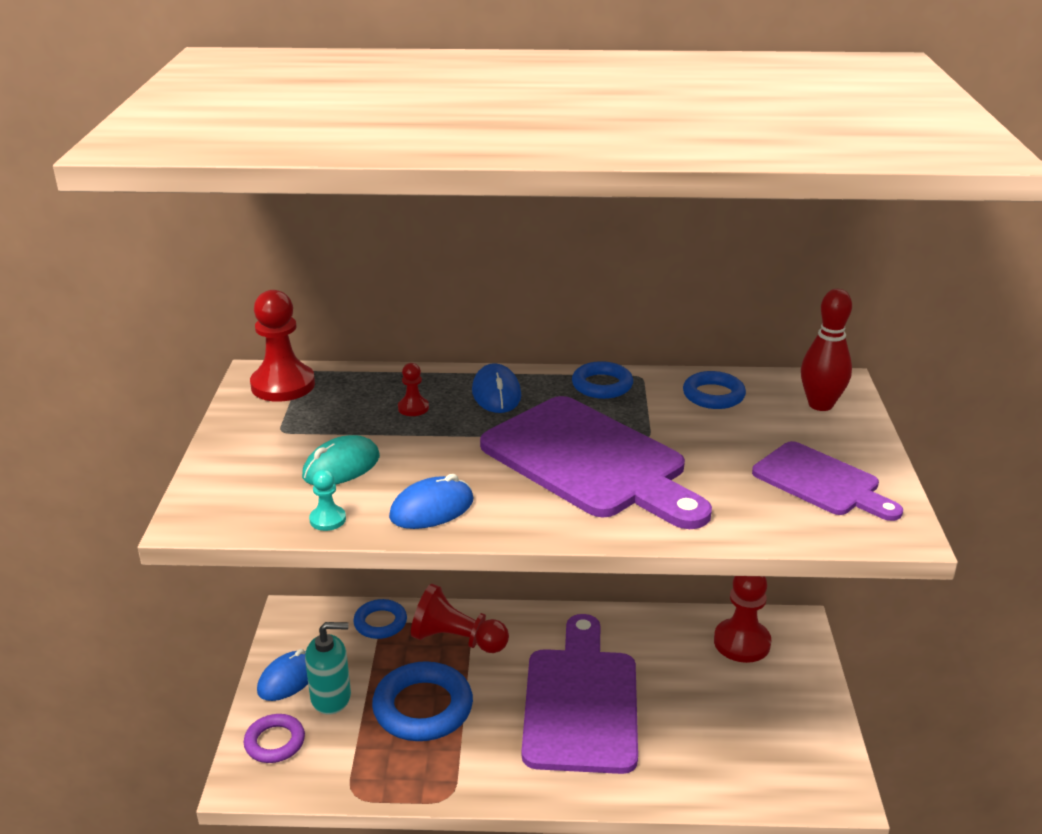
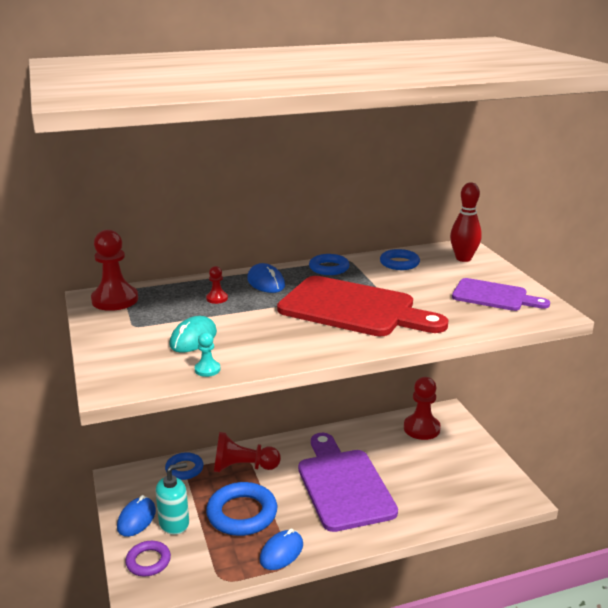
camera: 20 degrees left, 5 degrees down
blue mouse [389,474,473,529] -> blue mouse moved to [260,529,303,570]
purple cutting board [480,396,712,529] -> red cutting board [277,276,449,336]

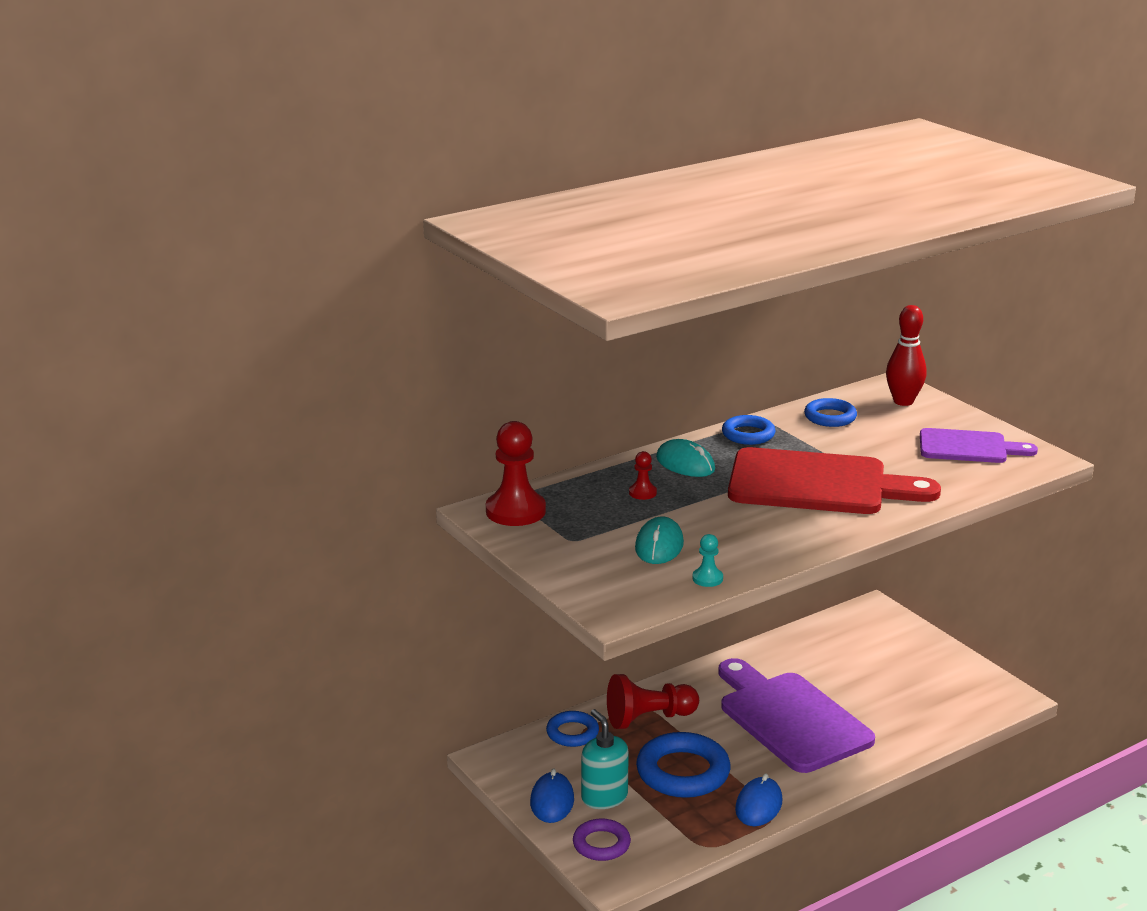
camera: 15 degrees left, 0 degrees up
turquoise soap dispenser [156,462,189,535] -> turquoise soap dispenser turned 75 degrees counterclockwise [581,709,629,809]
blue mouse [247,263,285,293] -> turquoise mouse [656,439,715,477]
red pawn [404,377,441,440] -> none

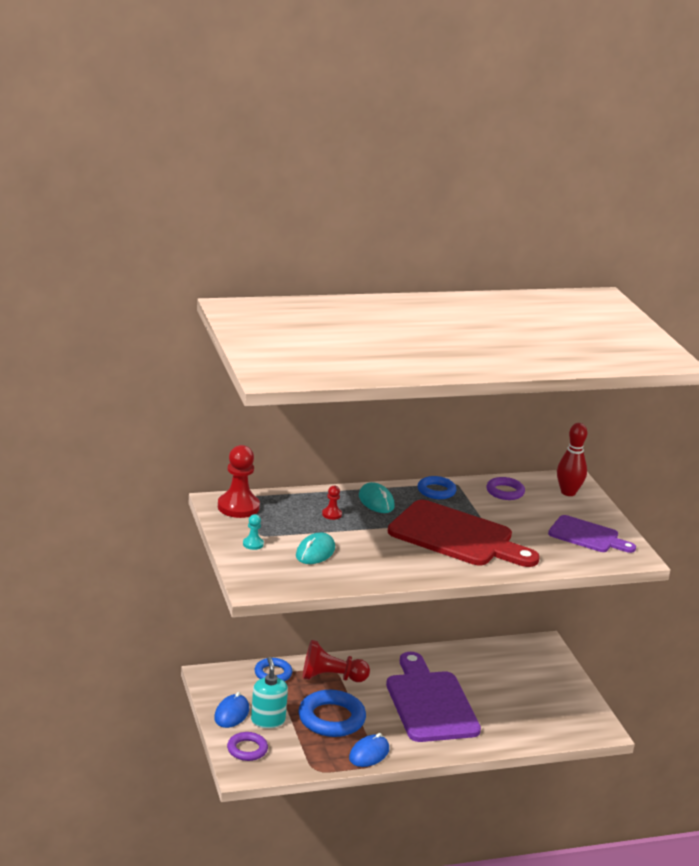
camera: 15 degrees right, 0 degrees up
turquoise pawn [692,534,723,587] -> turquoise pawn moved to [243,514,264,550]
blue ring [804,398,857,427] -> purple ring [486,477,525,500]

